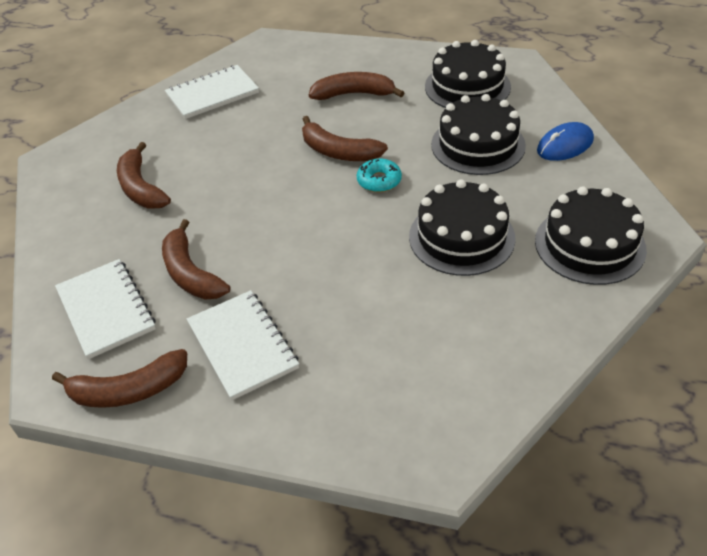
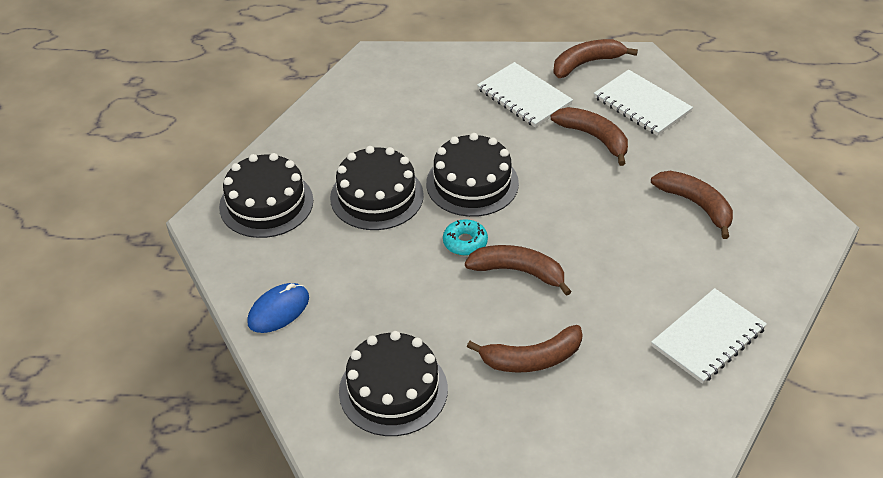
camera: 165 degrees right, 0 degrees up
black cake [431,94,526,175] -> black cake moved to [426,133,519,217]

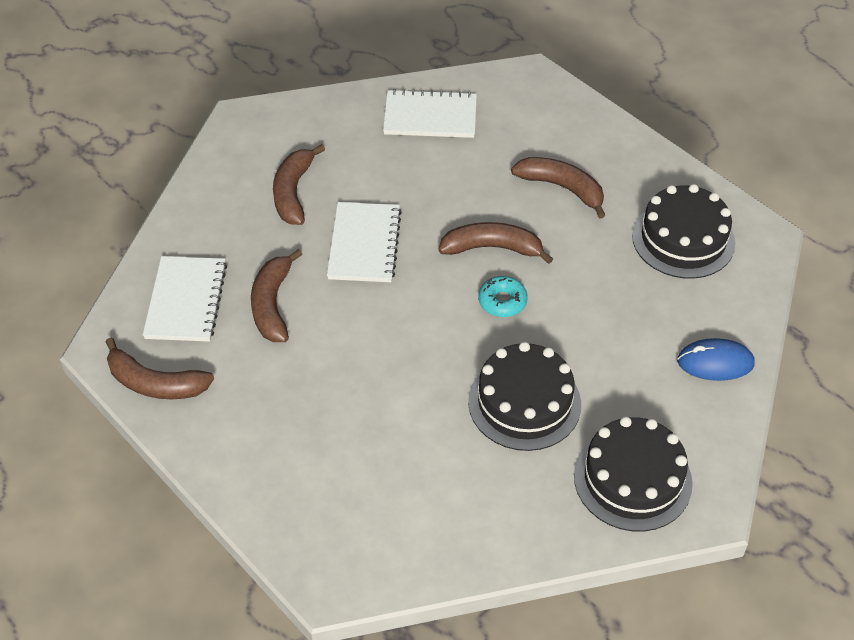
camera: 135 degrees left, 5 degrees up
black cake [426,133,519,217] -> none
brown banana [465,245,572,296] -> brown banana turned 120 degrees clockwise [439,222,553,264]
white notebook [477,62,573,127] -> white notebook moved to [327,202,402,282]

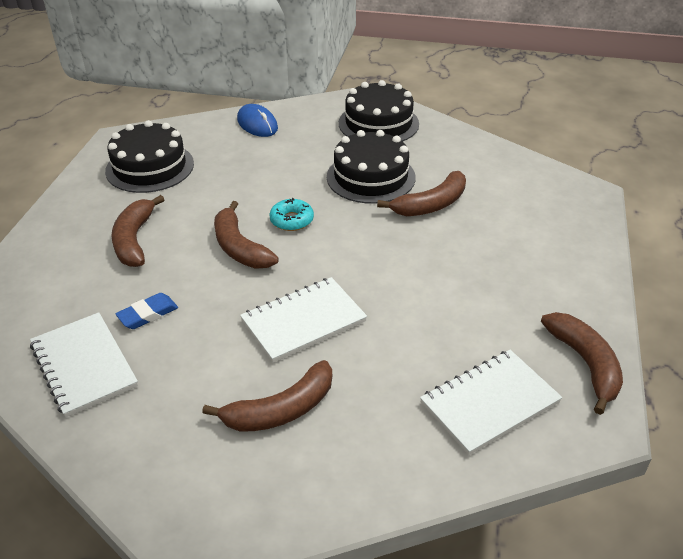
camera: 125 degrees left, 10 degrees down
brown banana [251,249,303,342] -> brown banana moved to [377,171,466,216]
none -> blue eraser [116,293,178,329]

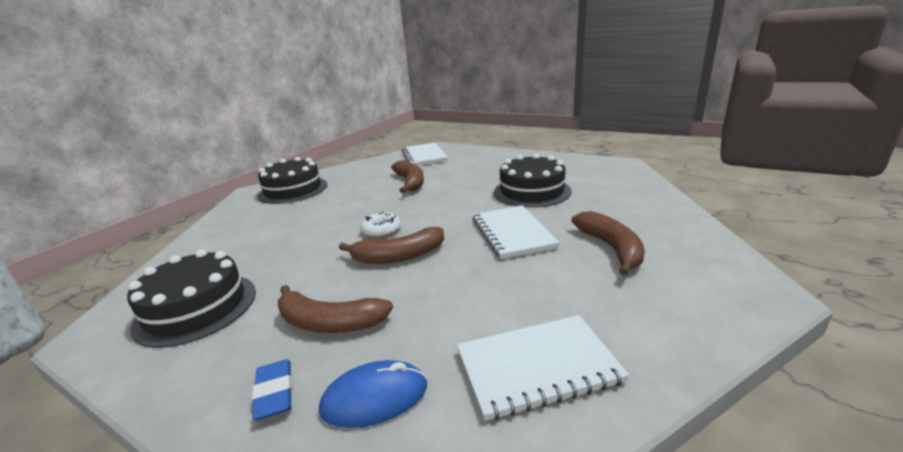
camera: 70 degrees left, 15 degrees down
blue eraser [116,293,178,329] -> blue eraser moved to [252,359,292,420]
blue mouse [237,104,278,137] -> blue mouse moved to [319,360,427,428]
turquoise donut [269,198,314,231] -> white donut [360,211,401,238]
black cake [327,130,416,204] -> black cake moved to [494,154,572,208]
white notebook [420,350,562,455] -> white notebook moved to [401,143,448,166]
brown banana [541,312,623,415] -> none

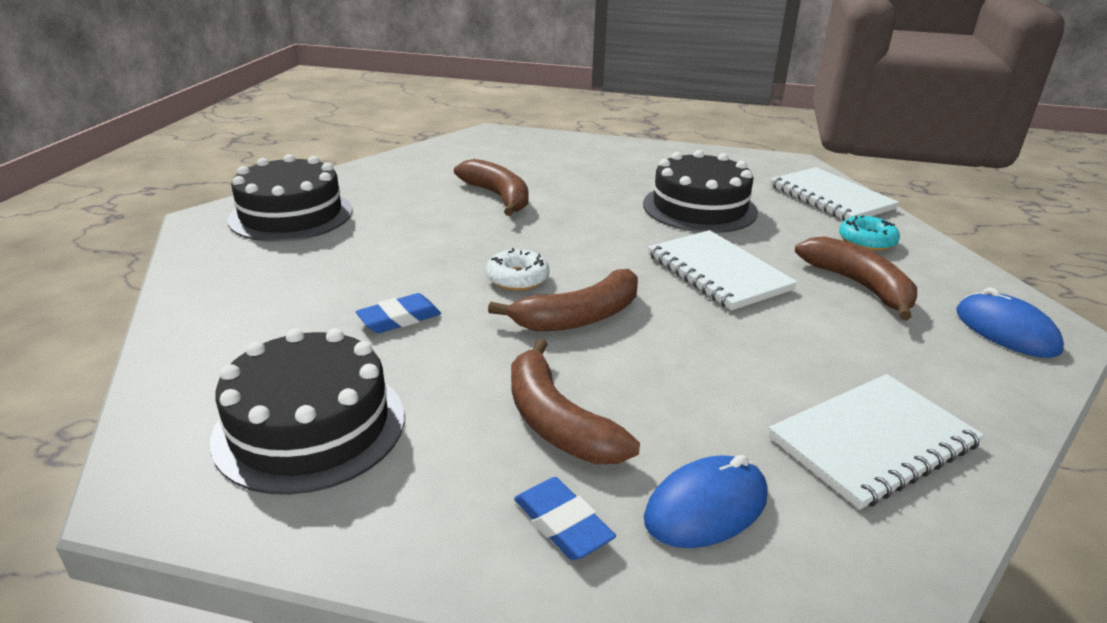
camera: 20 degrees left, 5 degrees up
brown banana [278,285,393,333] -> brown banana turned 60 degrees clockwise [511,338,640,464]
white notebook [401,143,448,166] -> white notebook moved to [770,167,899,220]
none -> blue eraser [355,293,441,333]
none -> turquoise donut [839,216,900,251]
none -> blue mouse [957,287,1064,358]

